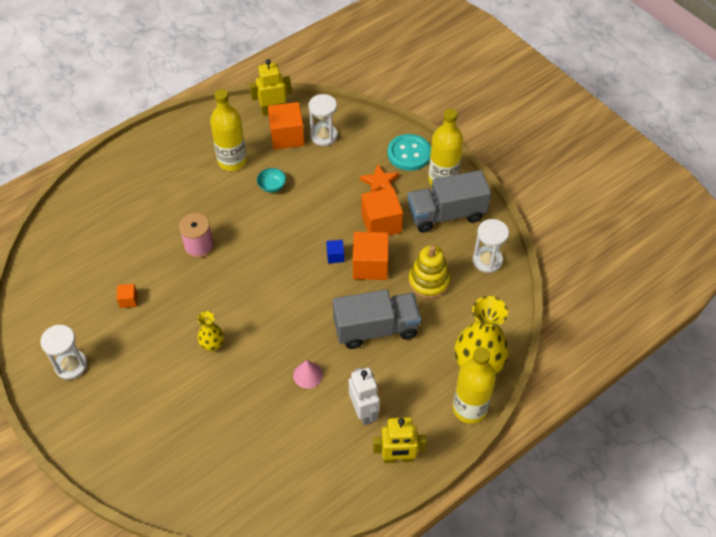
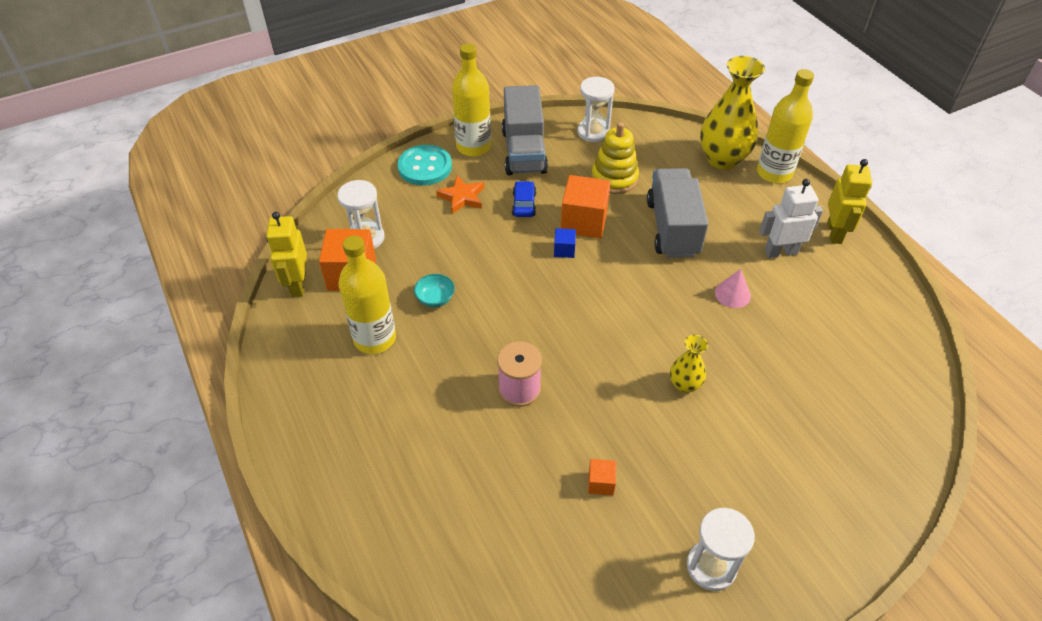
camera: 80 degrees left, 5 degrees down
orange cube [361,187,403,235] -> blue car [512,181,536,217]

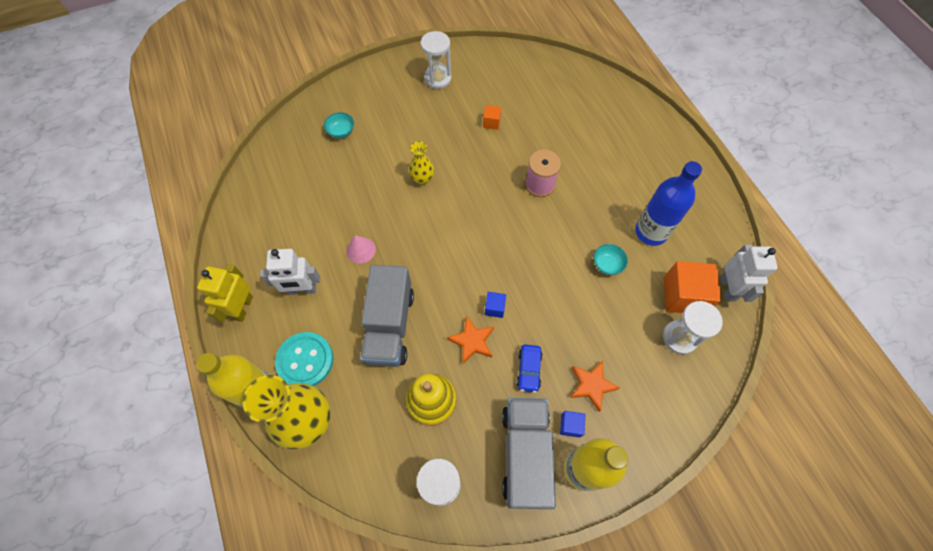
camera: 175 degrees left, 15 degrees up
yellow robot [266,212,307,297] -> white robot [720,245,778,302]
yellow bottle [338,235,396,354] -> blue bottle [635,161,702,246]
turquoise button [398,145,452,186] -> turquoise button moved to [275,332,334,386]
orange cube [561,175,610,239] -> orange star [447,316,494,364]
none -> turquoise bowl [324,112,354,138]
none -> blue cube [560,411,585,438]

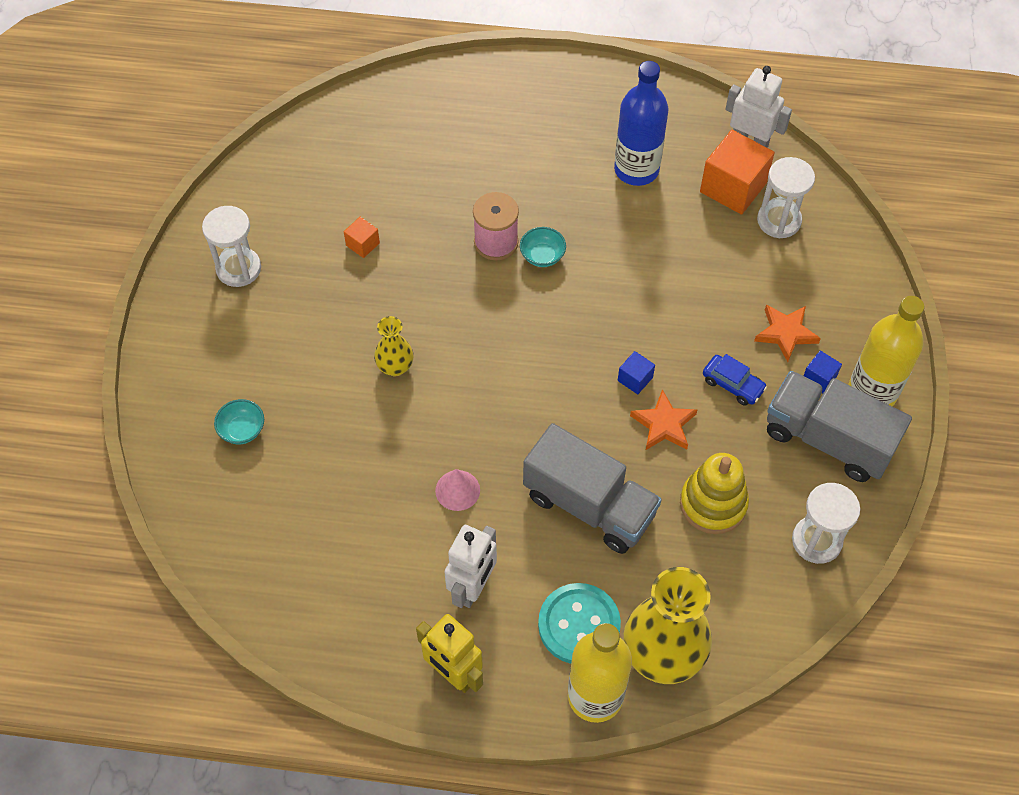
camera: 60 degrees left, 5 degrees down
turquoise bowl [594,244,628,275] -> turquoise bowl moved to [520,227,566,267]

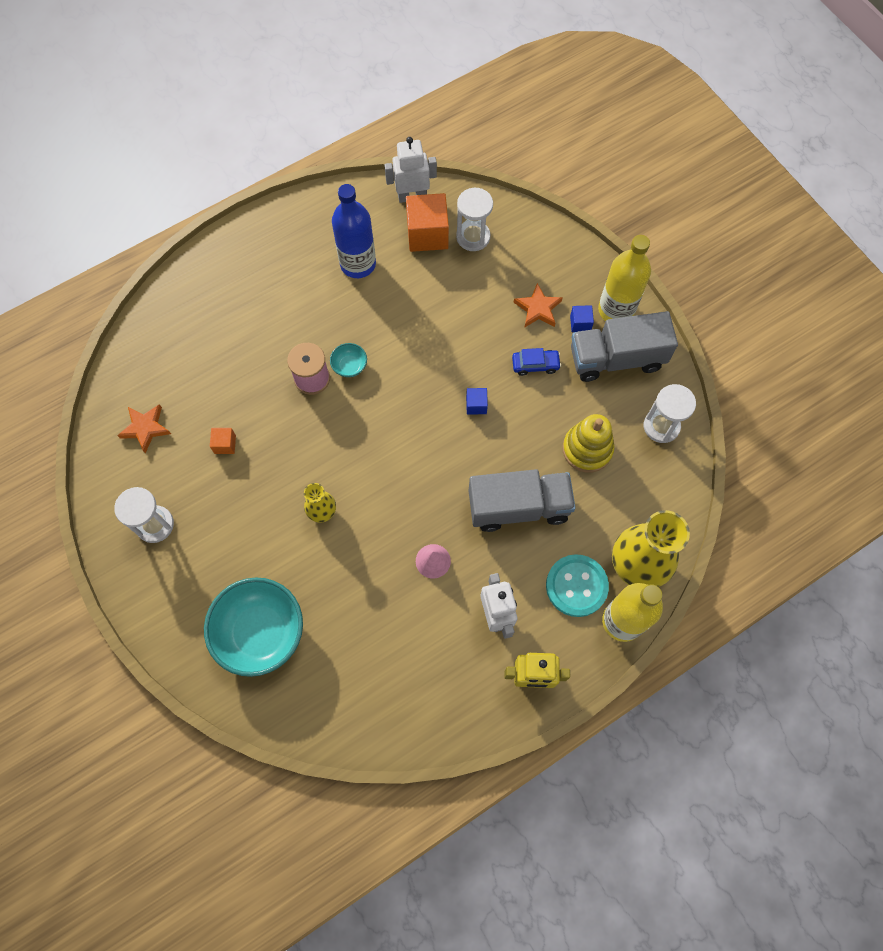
camera: 40 degrees left, 10 degrees up
turquoise bowl [214,399,264,444] -> turquoise bowl [204,577,303,677], size x2.33
orange star [630,389,697,450] -> orange star moved to [117,404,171,453]

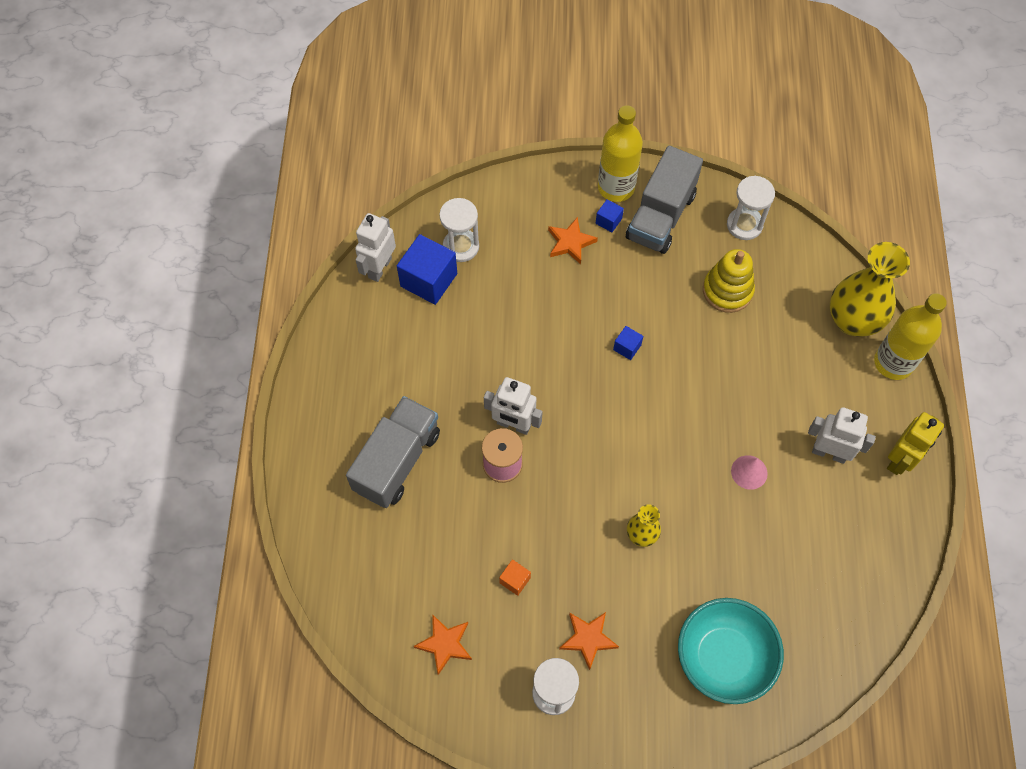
camera: 55 degrees left, 5 degrees down
turquoise bowl [330,343,367,377] -> white robot [484,377,543,435]
blue bottle [332,184,376,278] -> none
orange cube [406,193,449,252] -> blue cube [397,234,457,305]
grey truck [469,469,575,532] -> grey truck moved to [346,396,440,508]
blue car [512,348,561,376] -> none
turquoise button [546,554,609,617] -> none
none -> orange star [559,612,619,670]

